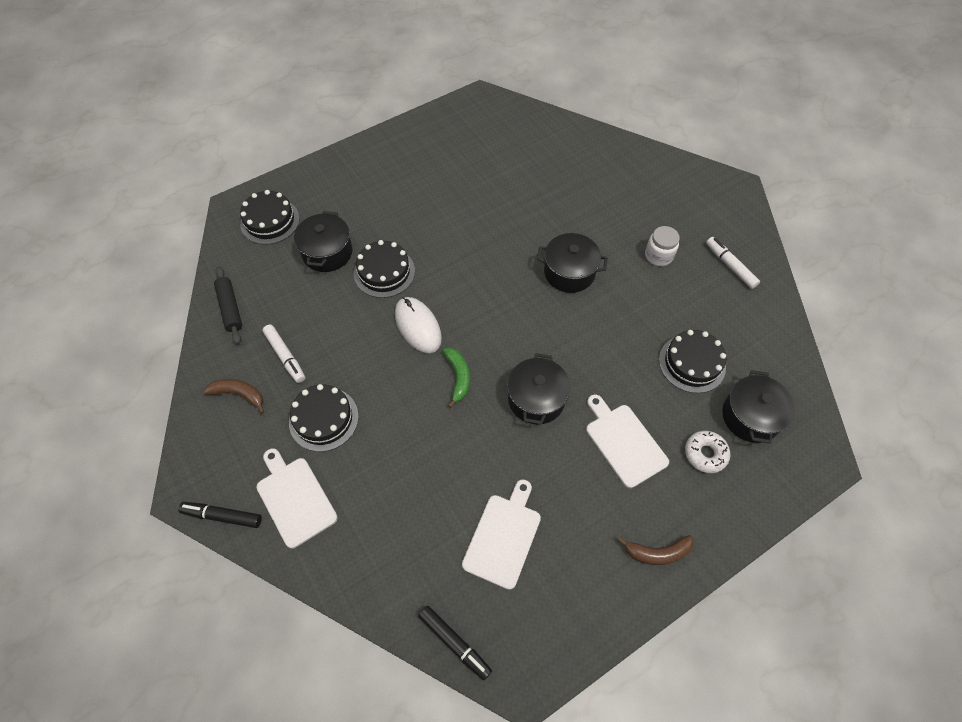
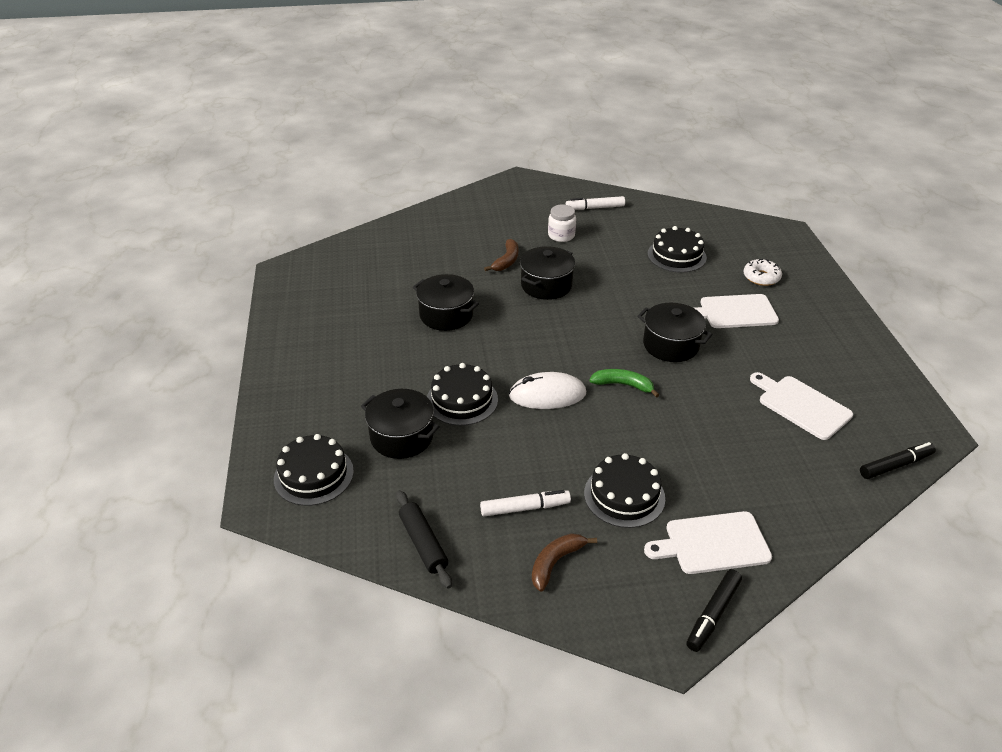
camera: 65 degrees left, 20 degrees down
black rolling pin [214,266,242,345] -> black rolling pin turned 60 degrees clockwise [396,490,452,589]
brown banana [617,535,694,565] -> brown banana moved to [484,239,519,271]
black pot [722,370,795,444] -> black pot moved to [413,274,479,331]

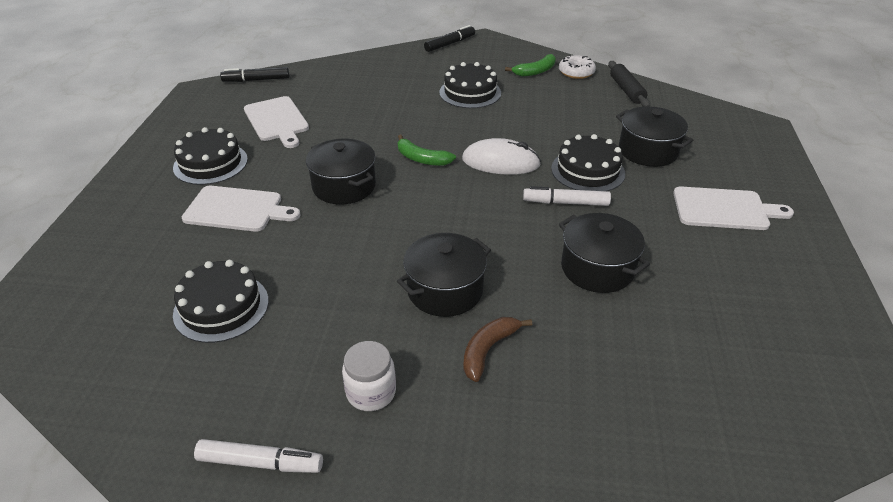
camera: 165 degrees left, 0 degrees up
black cake [274,434,354,506] -> black cake moved to [173,127,248,185]
white marker [480,490,571,516] -> white marker moved to [523,186,611,206]
brown banana [532,533,597,592] -> green banana [505,54,556,77]
white cutting board [644,511,772,574] -> white cutting board moved to [673,187,794,230]
white donut [743,259,782,286] -> white donut moved to [559,55,596,79]

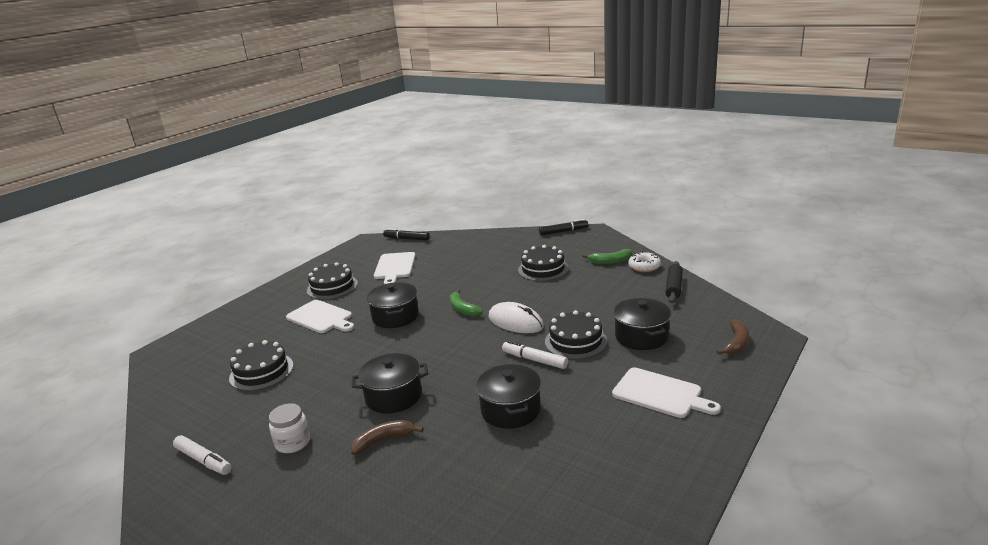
camera: 30 degrees right, 15 degrees down
none -> brown banana [716,320,749,355]

